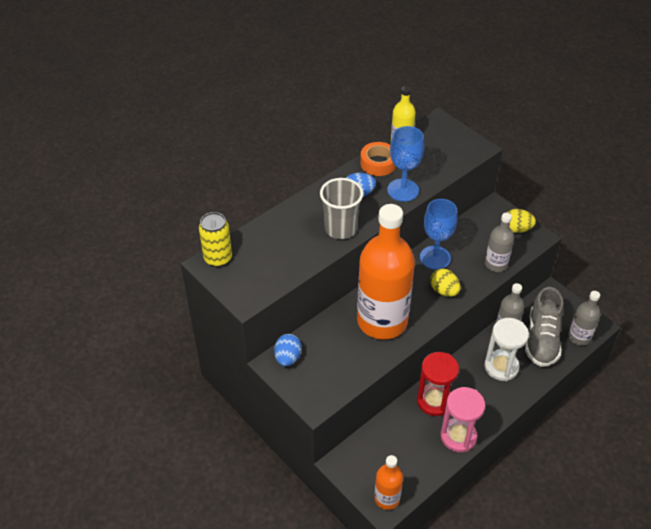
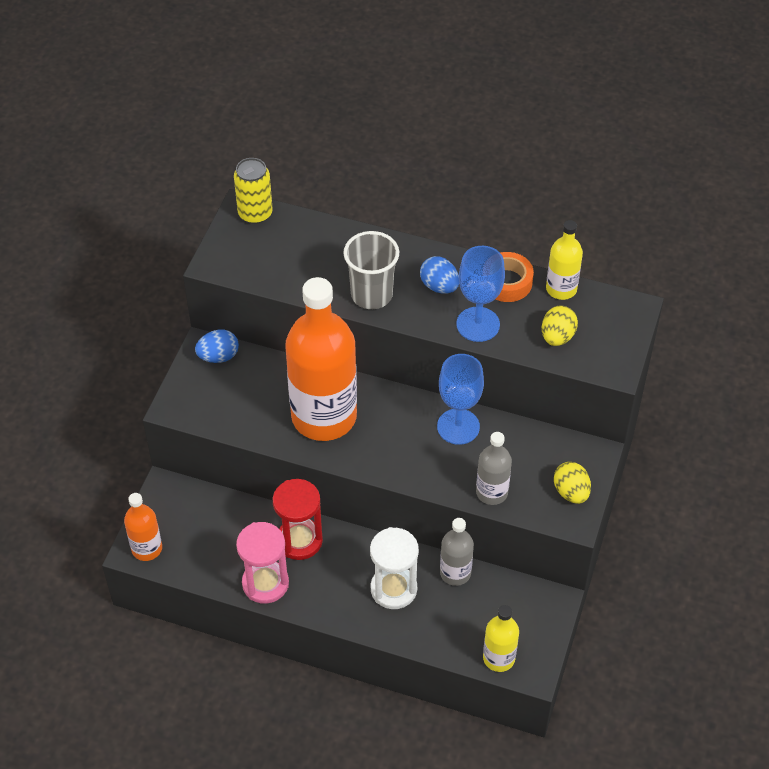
camera: 60 degrees right, 5 degrees up
yellow egg [430,269,461,297] -> yellow egg moved to [542,306,578,346]
grey shoe [525,287,563,367] -> none
grey bottle [569,291,601,346] -> yellow bottle [483,605,519,672]

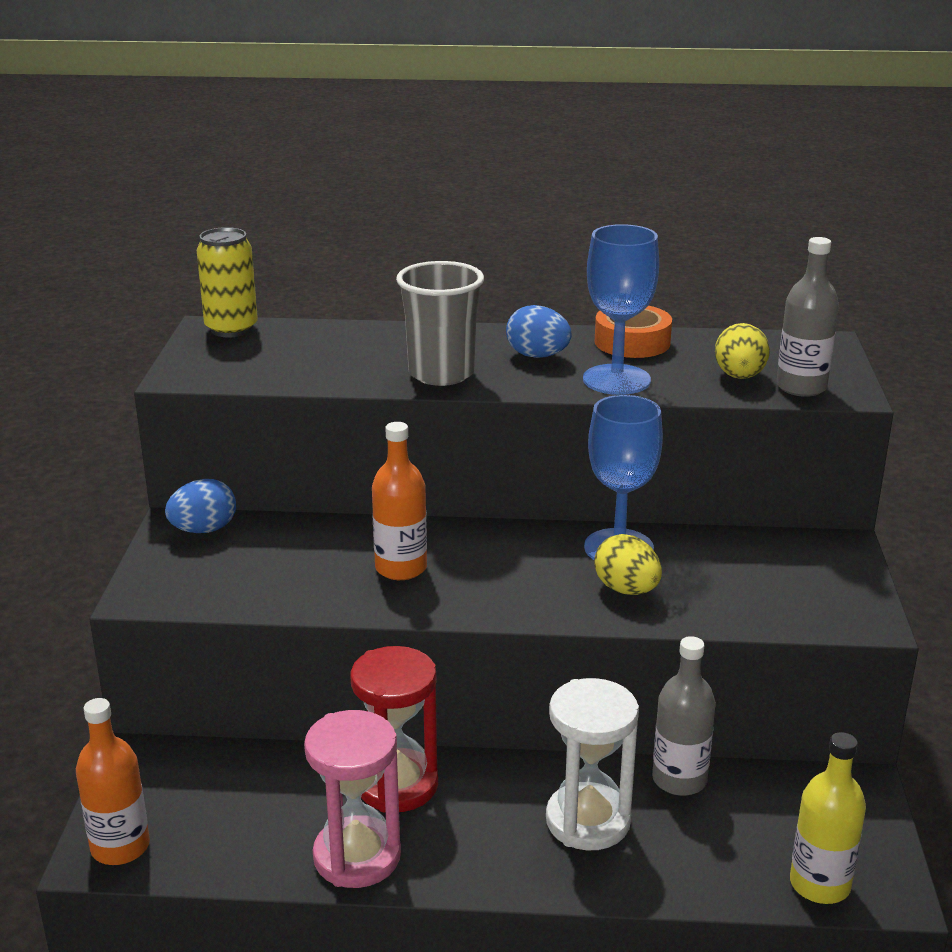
camera: 15 degrees left, 25 degrees down
orange bottle [285,277,357,441] -> orange bottle [372,422,427,580], size x0.47
grey bottle [476,432,512,505] -> grey bottle moved to [776,237,839,397]
yellow bottle [546,220,583,300] -> none
yellow egg [554,462,591,504] -> yellow egg moved to [594,534,662,595]

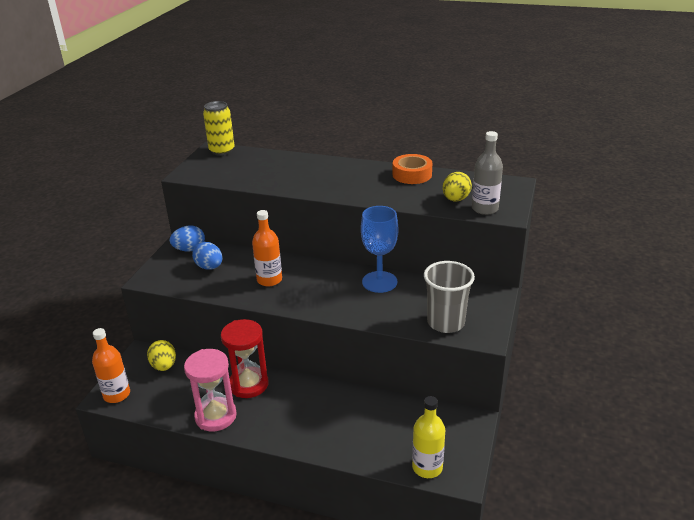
camera: 15 degrees right, 5 degrees up
grey cup [396,261,484,386] -> grey cup moved to [424,261,475,333]
blue egg [506,305,571,358] -> blue egg moved to [192,242,222,270]
white hourglass [546,678,639,850] -> none
blue goblet [583,224,659,395] -> none
yellow egg [594,534,662,595] -> yellow egg moved to [147,340,176,371]
grey bottle [652,636,716,796] -> none

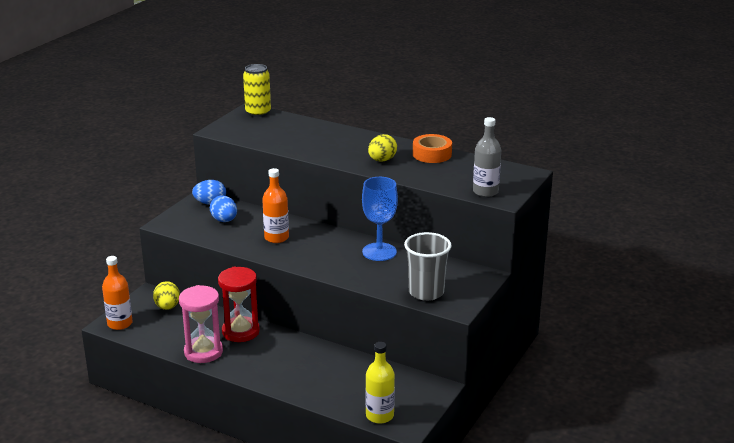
camera: 10 degrees right, 5 degrees down
yellow egg [443,172,472,201] -> yellow egg moved to [368,134,397,162]

